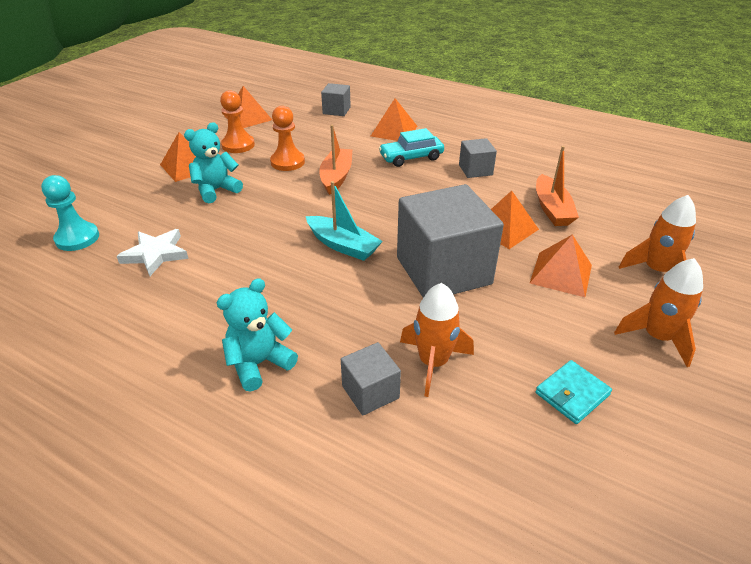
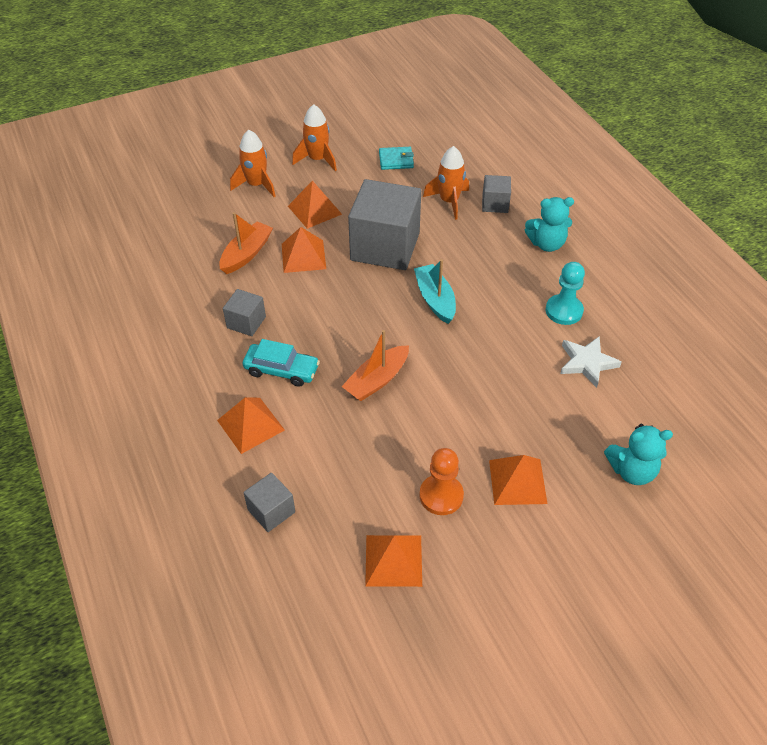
camera: 145 degrees left, 10 degrees up
turquoise pawn [41,175,99,251] -> turquoise pawn moved to [546,262,585,325]
turquoise teddy bear [184,122,243,203] -> turquoise teddy bear moved to [604,424,673,485]
orange pawn [270,106,305,171] -> none

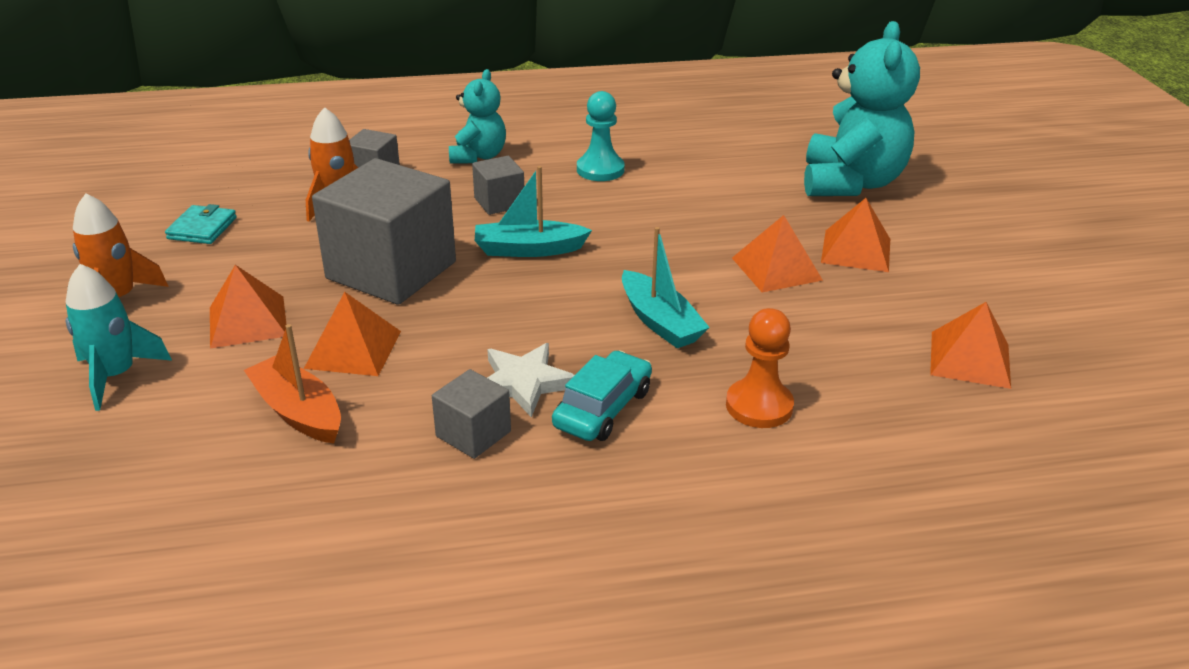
camera: 75 degrees left, 15 degrees down
orange pyramid [217,397,285,454] -> orange pyramid moved to [732,215,823,292]
orange rocket [230,130,276,197] -> turquoise rocket [66,264,172,411]
grey cube [243,473,295,532] -> grey cube moved to [472,156,524,215]
orange boat [341,330,409,401] -> turquoise boat [622,227,710,348]
orange pawn [419,448,464,515] -> orange pawn moved to [726,308,794,428]
white star [560,336,622,388] -> white star moved to [487,343,575,418]
turquoise teddy bear [604,424,673,485] -> turquoise teddy bear [804,21,920,196], size x1.76

